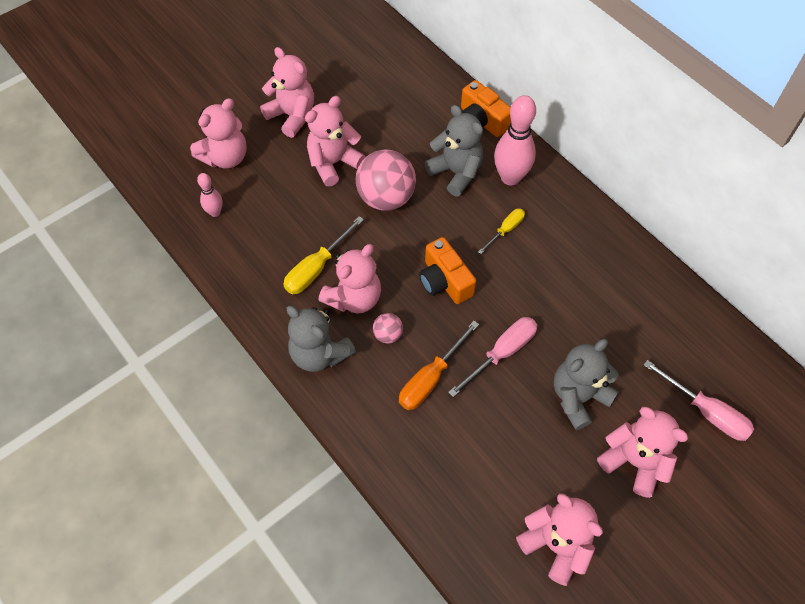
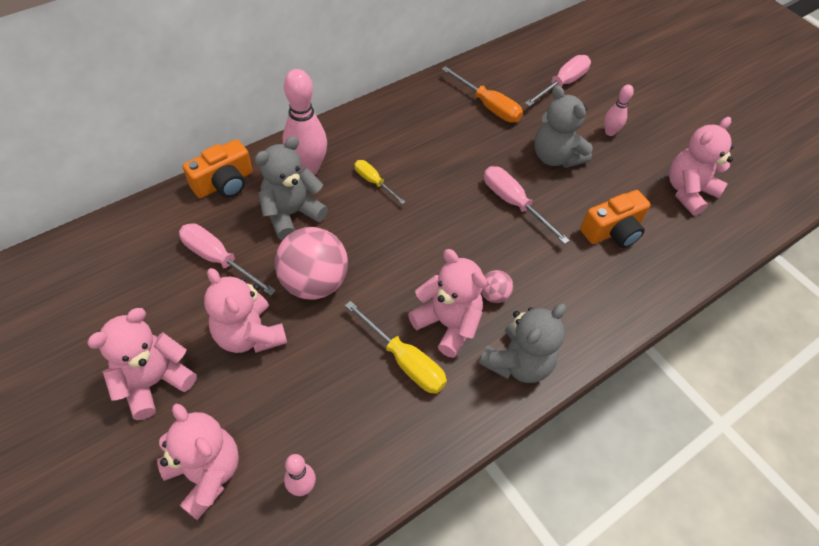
camera: 90 degrees left, 5 degrees down
orange screwdriver [399,321,479,410] -> orange screwdriver moved to [441,66,523,123]
orange camera [419,237,476,304] -> orange camera moved to [580,190,651,248]
pink teddy bear [597,407,688,498] -> pink bowling pin [604,84,634,136]
none -> pink screwdriver [179,223,276,296]

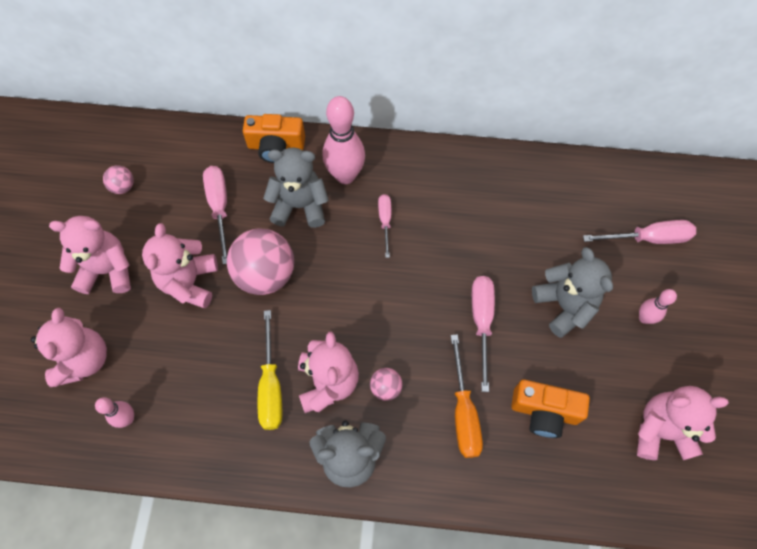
camera: 45 degrees right, 10 degrees up
yellow screwdriver [355,160,405,204] -> pink screwdriver [378,194,391,258]
orange screwdriver [441,66,523,123] -> orange screwdriver moved to [451,334,483,458]
grey teddy bear [534,86,593,168] -> grey teddy bear turned 150 degrees clockwise [532,247,613,338]
none -> pink ball [103,165,134,194]

